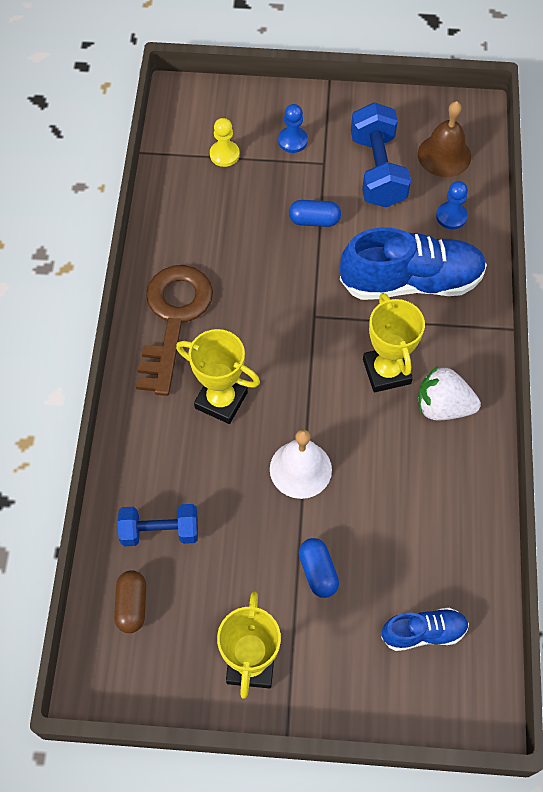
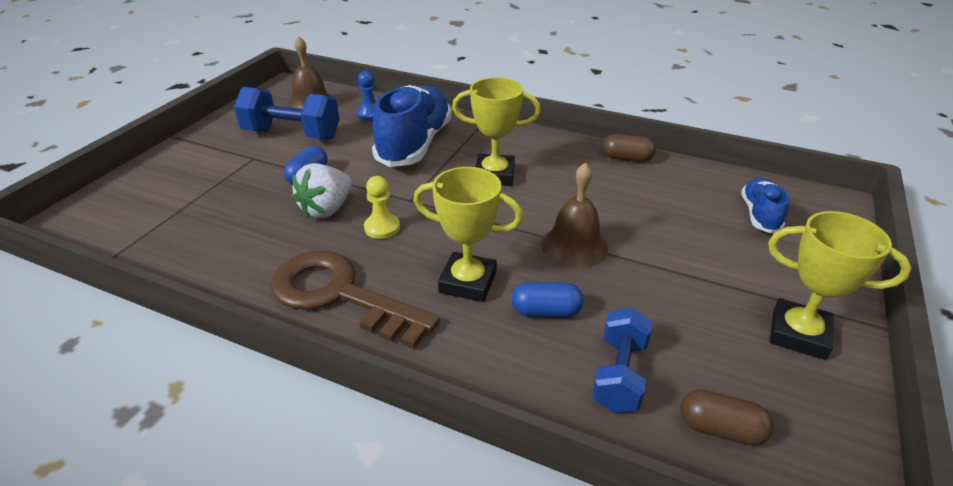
camera: 70 degrees left, 25 degrees down
yellow trophy [176,329,260,424] -> yellow trophy turned 60 degrees clockwise [413,167,523,302]
yellow pawn [210,118,240,167] -> yellow pawn moved to [364,176,400,239]
white bell [270,429,332,499] -> brown bell [541,162,608,268]
blue pawn [278,104,308,153] -> none
blue capsule [299,538,339,598] -> blue capsule moved to [512,282,583,317]
white strawberry [418,366,481,421] -> white strawberry moved to [292,163,352,218]
none -> brown capsule [603,134,655,162]

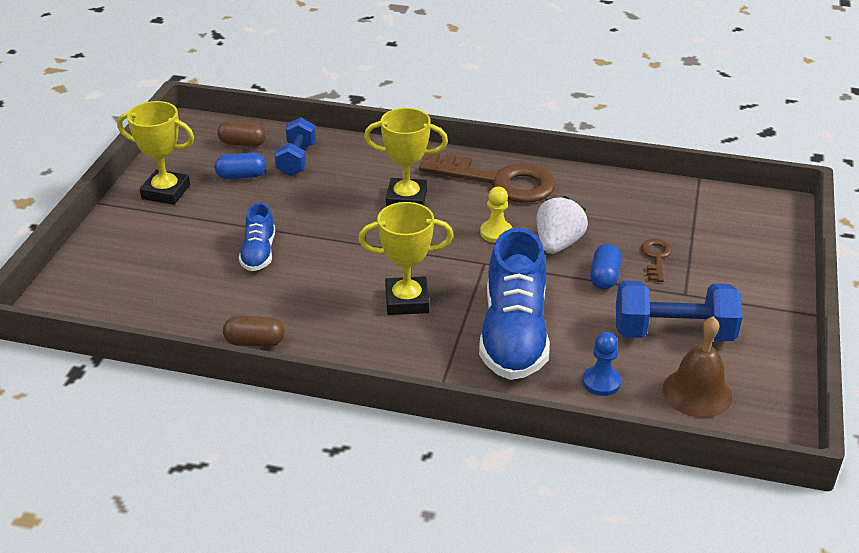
camera: 170 degrees right, 0 degrees up
blue capsule [512,282,583,317] -> blue capsule moved to [215,153,266,179]
brown bell [541,162,608,268] -> none
blue shoe [741,178,789,233] -> blue shoe moved to [239,203,275,271]
none -> brown key [641,239,672,282]

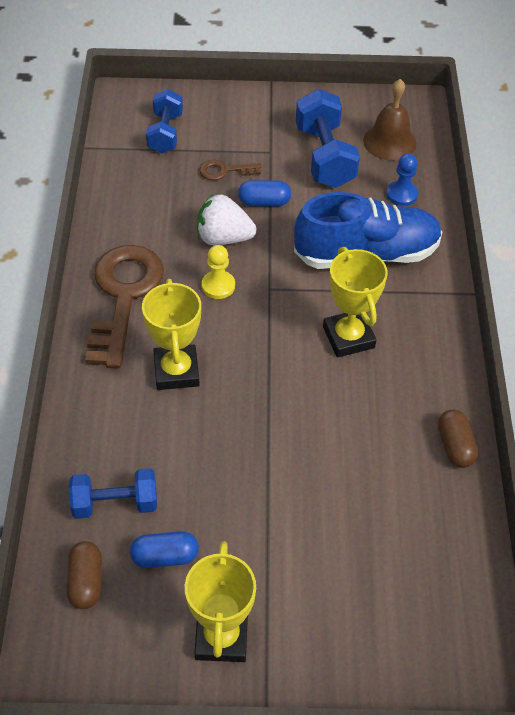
camera: 105 degrees left, 15 degrees up
blue capsule [215,153,266,179] -> blue capsule turned 75 degrees counterclockwise [130,531,199,568]
blue shoe [239,203,275,271] -> none
none -> blue dumbbell [146,89,183,153]

